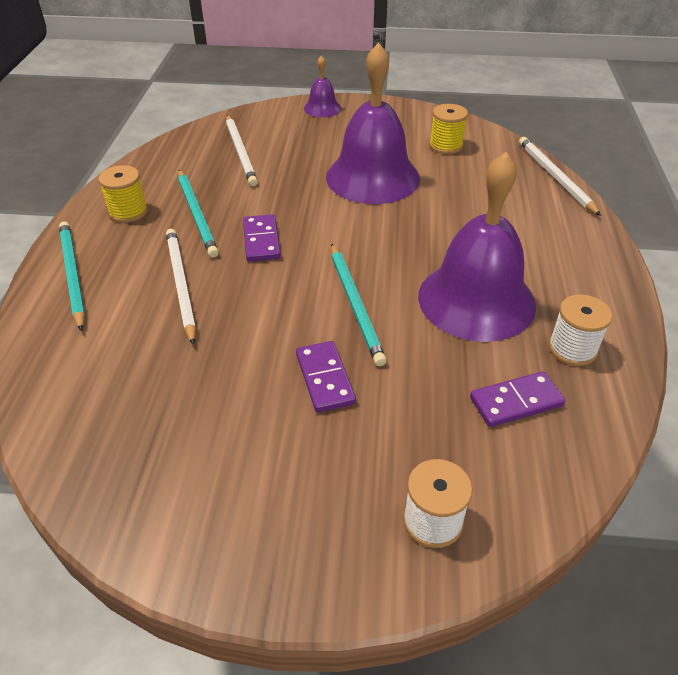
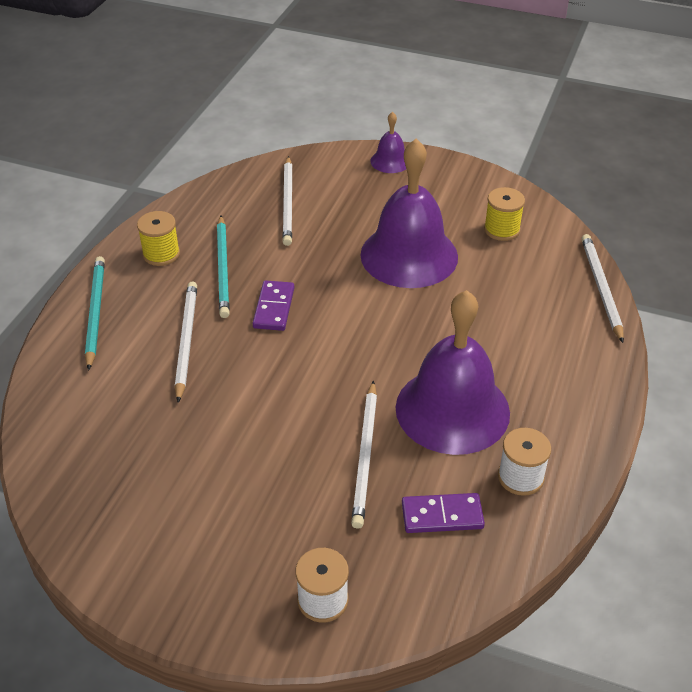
camera: 15 degrees right, 0 degrees up
purple domino [296,341,356,413] -> none
turquoise pencil [331,243,387,366] -> none
none -> white pencil [351,381,377,529]

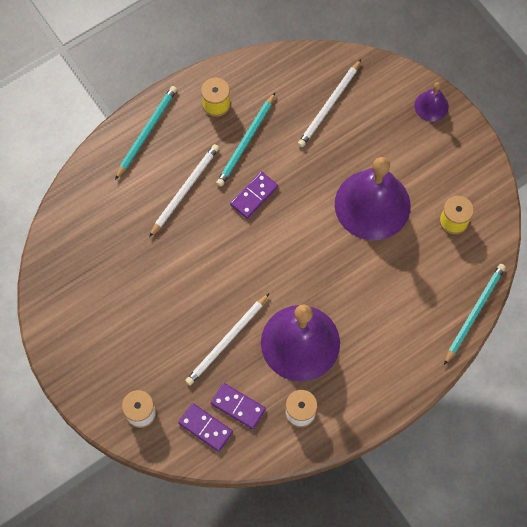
camera: 35 degrees right, 25 degrees up
white pencil [581,234,624,343] -> turquoise pencil [444,264,506,365]
none -> purple domino [178,403,233,452]

